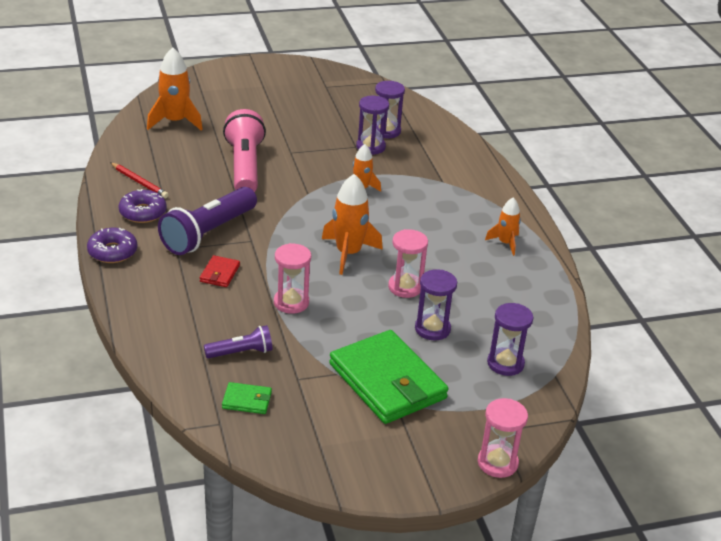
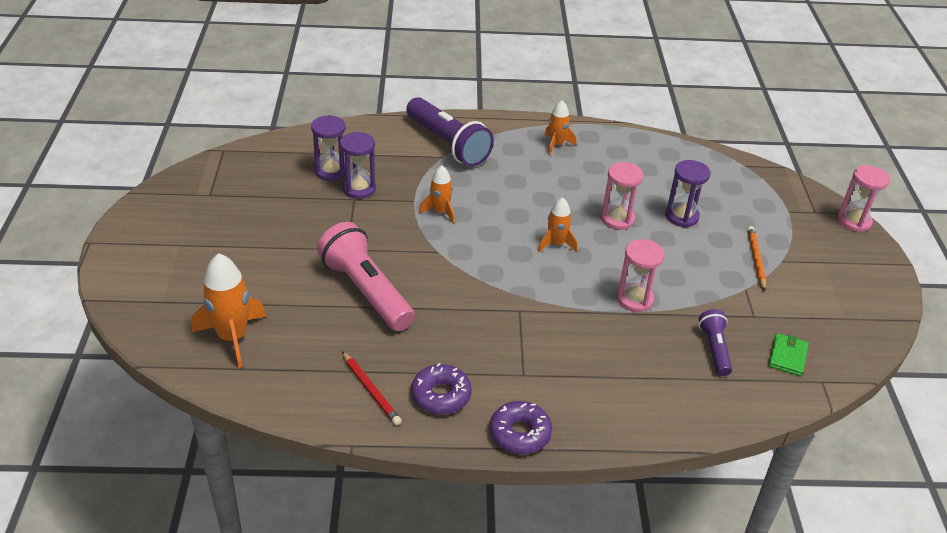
camera: 75 degrees left, 5 degrees up
red pencil [110,162,169,198] -> red pencil turned 90 degrees clockwise [342,351,402,425]
purple flashlight [158,187,257,255] -> purple flashlight moved to [406,97,494,167]
red wallet [200,255,240,287] -> none
pink flashlight [223,109,266,192] -> pink flashlight turned 45 degrees clockwise [317,222,415,331]
orange rocket [322,174,383,275] -> orange rocket [538,197,578,252], size x0.60
green wallet [329,330,449,424] -> orange pencil [747,226,766,291]
purple hourglass [487,303,534,376] -> none

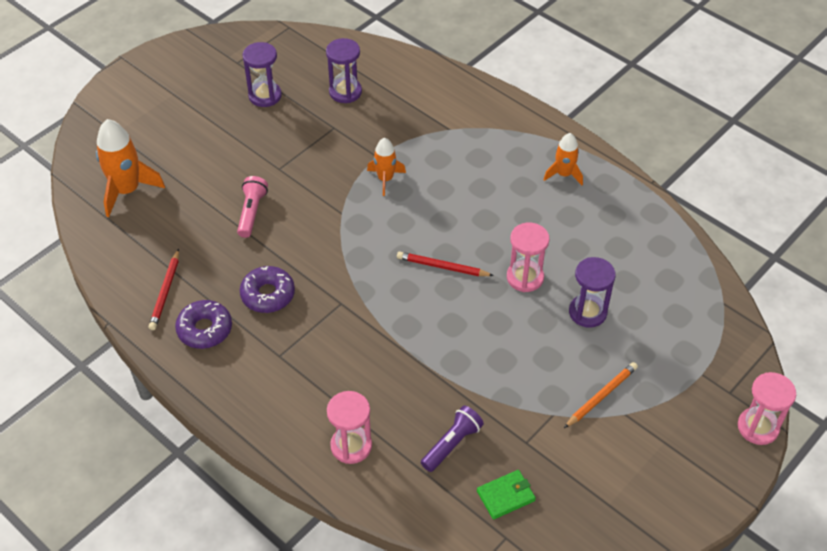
camera: 45 degrees right, 10 degrees up
pink flashlight [317,222,415,331] -> pink flashlight [237,176,268,238], size x0.53
purple hourglass [340,132,376,199] -> purple hourglass moved to [242,42,282,107]
purple flashlight [406,97,494,167] -> none
purple donut [490,401,552,454] -> purple donut moved to [240,266,295,313]
orange rocket [538,197,578,252] -> red pencil [397,252,494,276]
pink hourglass [617,239,664,312] -> pink hourglass moved to [327,391,372,464]

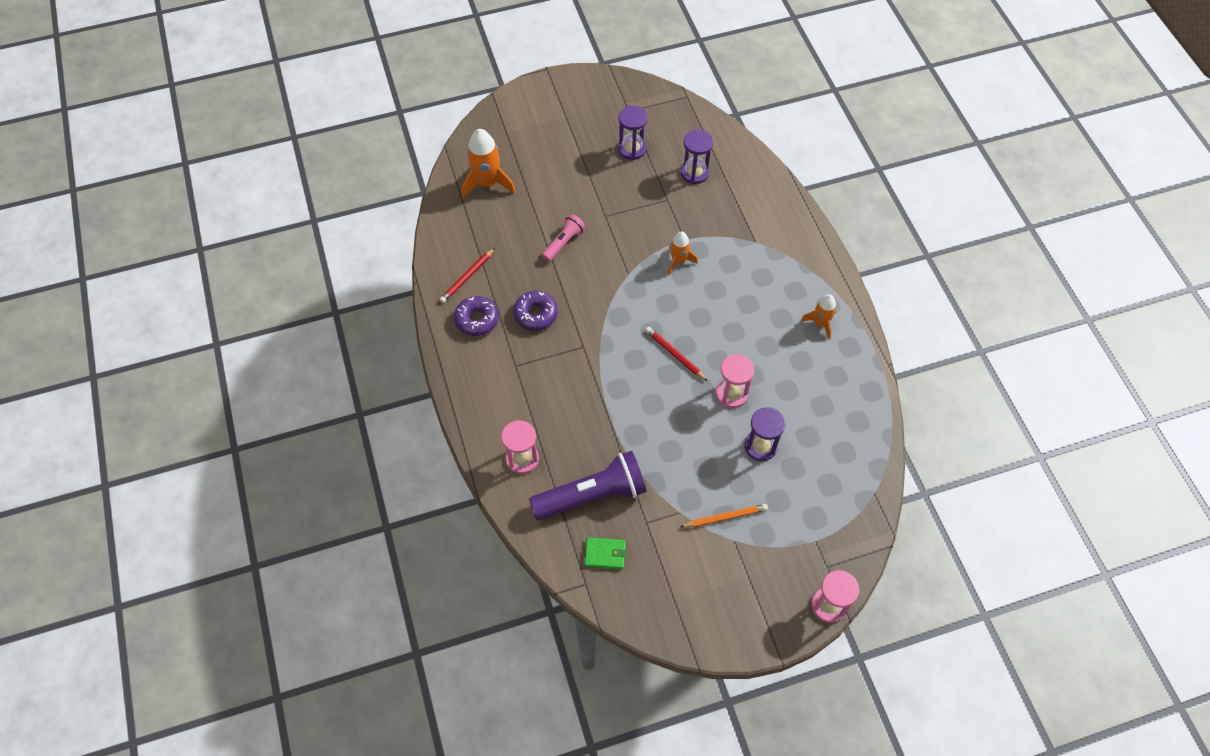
camera: 30 degrees right, 10 degrees up
purple flashlight [421,405,484,472] -> purple flashlight [529,451,647,520], size x1.90

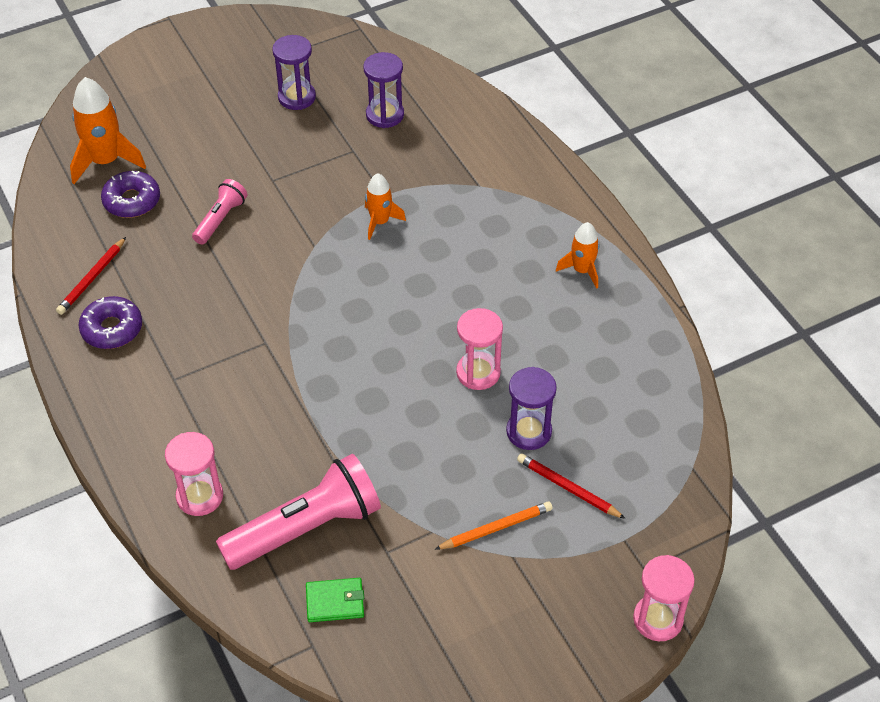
camera: 10 degrees left, 10 degrees down
purple donut [513,291,558,331] -> purple donut moved to [101,171,160,218]
purple flashlight [529,451,647,520] -> pink flashlight [216,454,381,570]
red pencil [645,327,708,381] -> red pencil moved to [517,453,626,519]

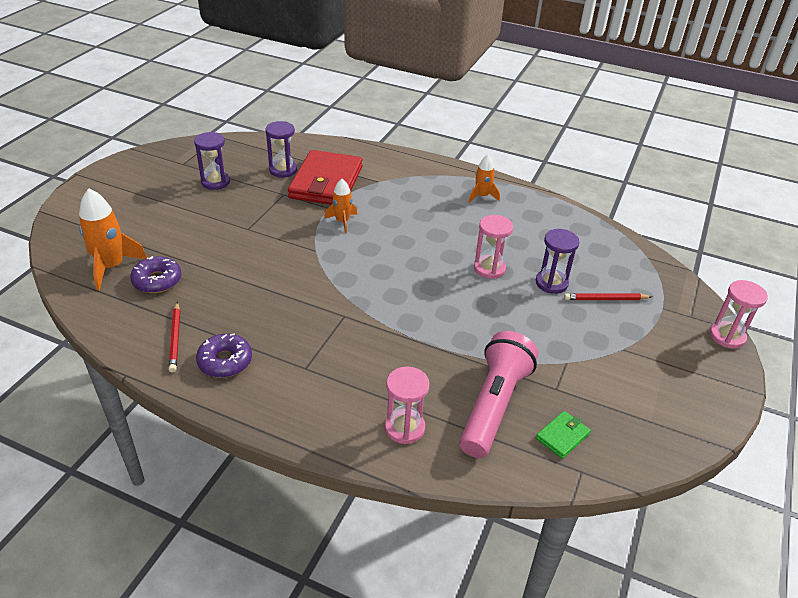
camera: 40 degrees left, 10 degrees down
pink flashlight [192,179,247,245] -> none
orange pencil [434,501,553,550] -> none
none -> red wallet [288,150,363,205]

